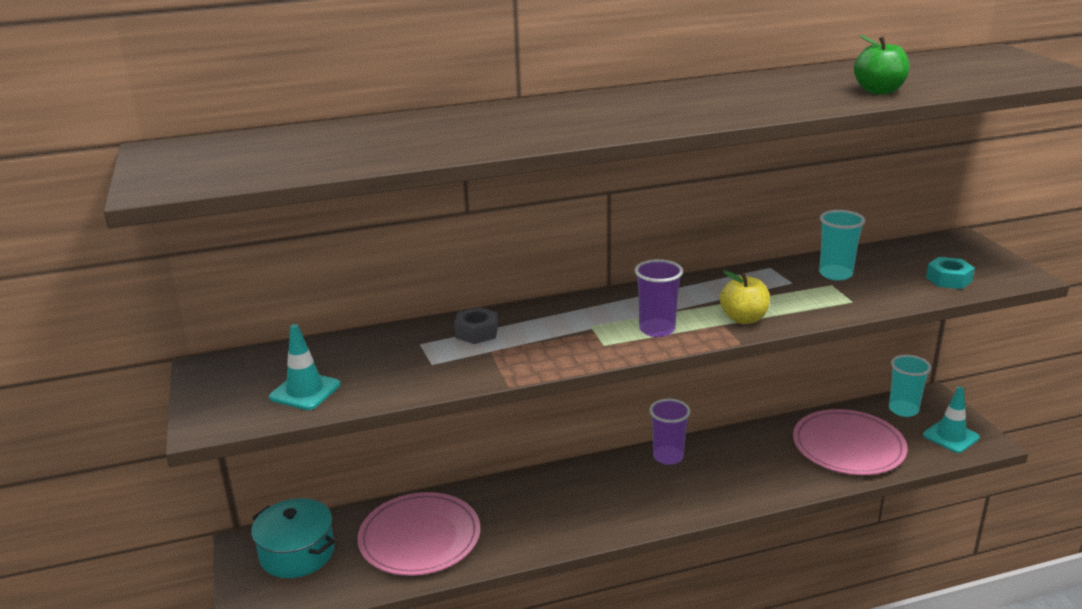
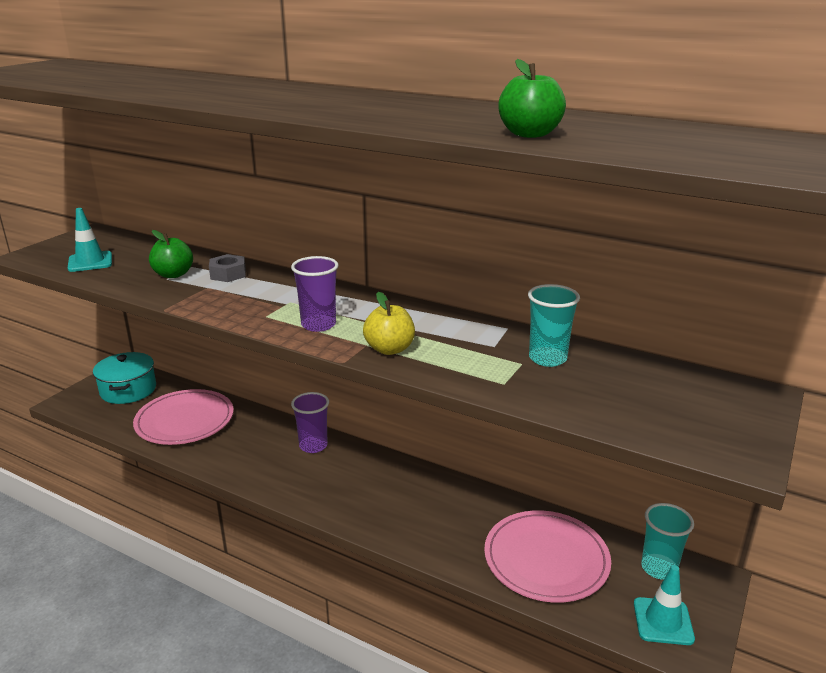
camera: 45 degrees right, 0 degrees up
purple cup [649,399,691,465] -> purple cup moved to [291,392,329,453]
turquoise nut [926,257,975,289] -> none
none -> green apple [149,230,193,278]

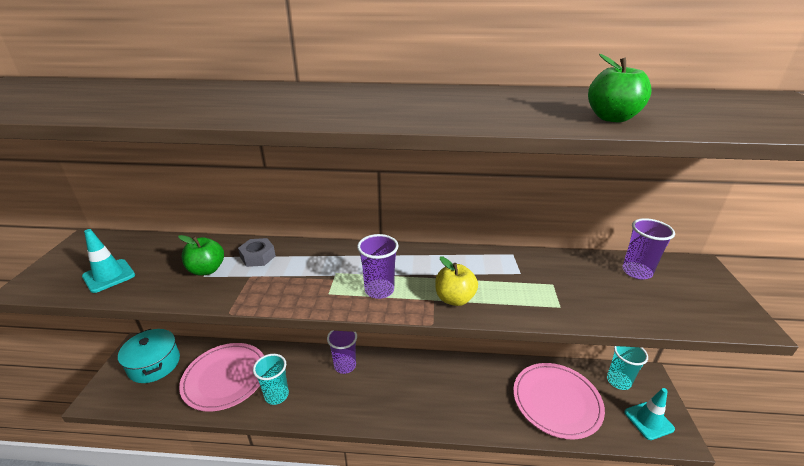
camera: 25 degrees left, 5 degrees up
turquoise cup [528,284,580,367] -> turquoise cup moved to [253,354,289,405]
none -> purple cup [622,218,675,280]

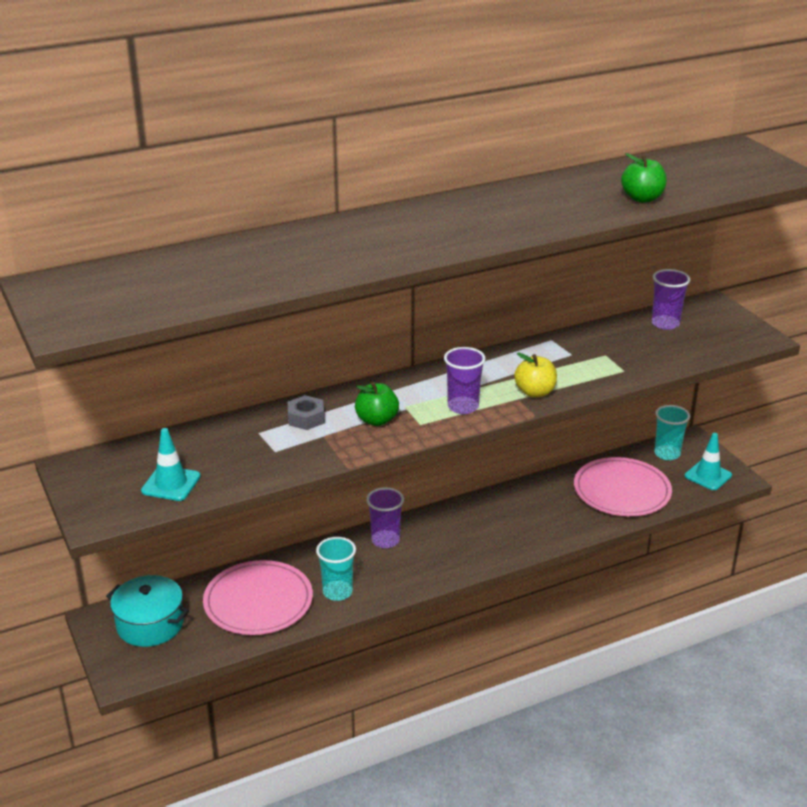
camera: 30 degrees left, 0 degrees up
green apple [178,235,224,276] -> green apple moved to [355,382,399,426]

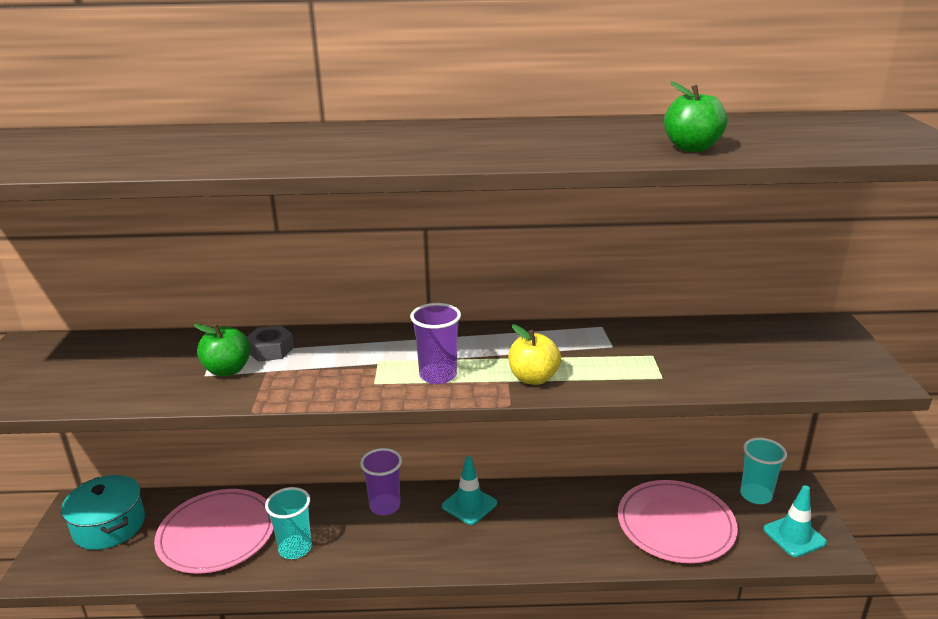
camera: 25 degrees right, 5 degrees down
turquoise traffic cone [141,428,201,501] -> turquoise traffic cone moved to [442,456,497,525]
green apple [355,382,399,426] -> green apple moved to [194,324,251,376]
purple cup [652,269,690,330] -> none

